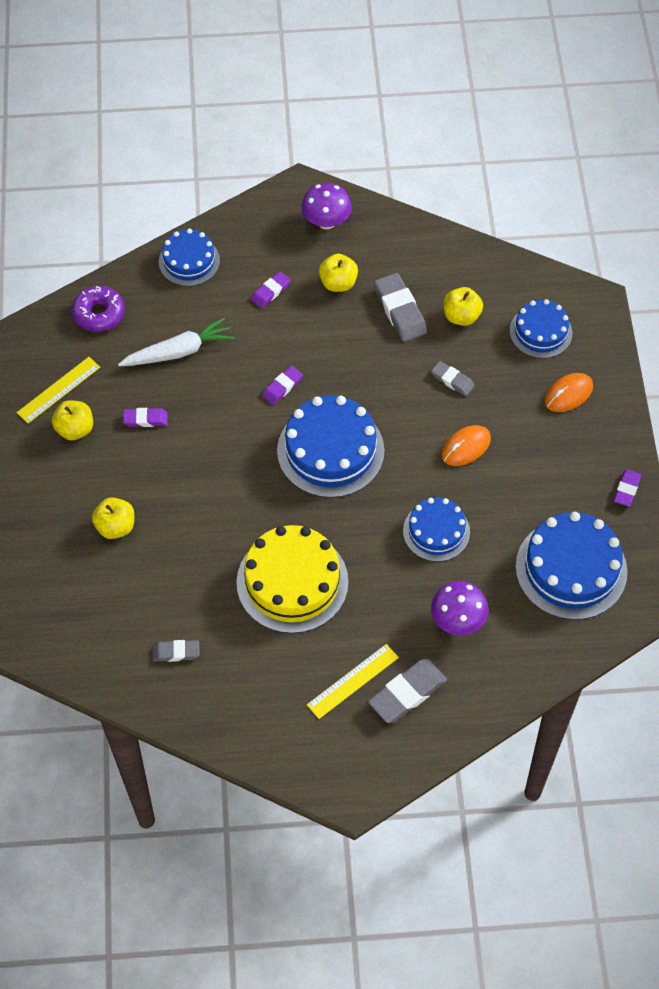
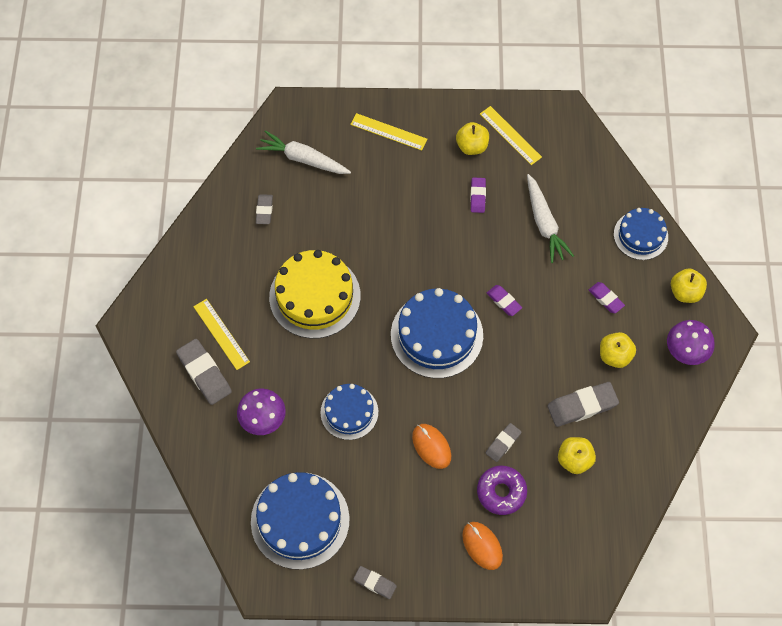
camera: 95 degrees right, 5 degrees up
purple donut [72,286,125,332] -> purple donut moved to [477,466,527,515]
yellow apple [92,497,134,539] -> yellow apple moved to [671,268,707,303]
blue cake [510,299,572,358] -> none
purple eraser [613,469,642,507] -> grey eraser [354,566,397,599]
none -> white carrot [256,130,351,174]
none -> yellow ruler [350,113,427,151]

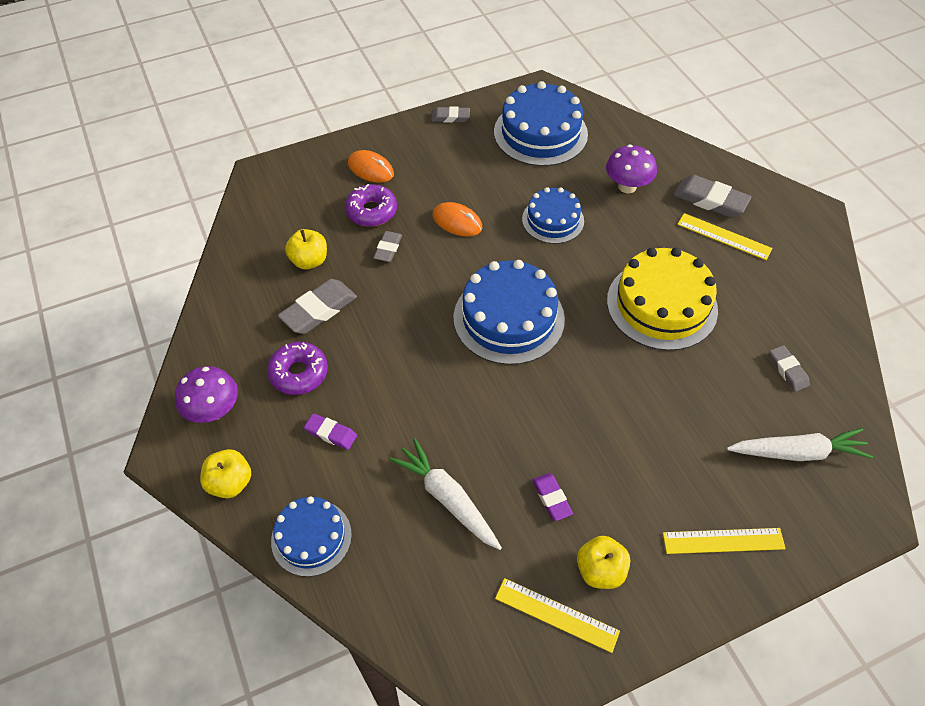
camera: 155 degrees right, 10 degrees down
purple eraser [487,285,522,316] -> none
yellow apple [600,332,636,368] -> purple donut [267,342,328,395]

